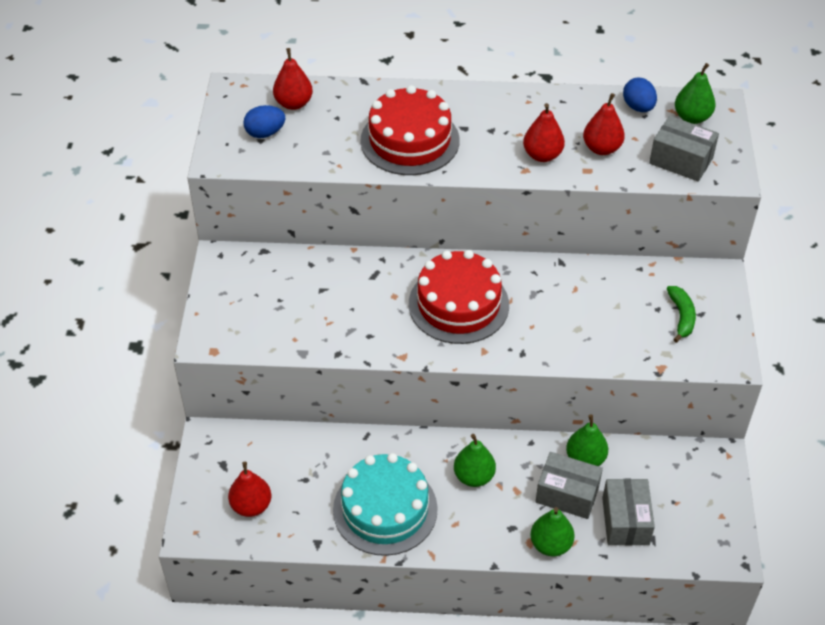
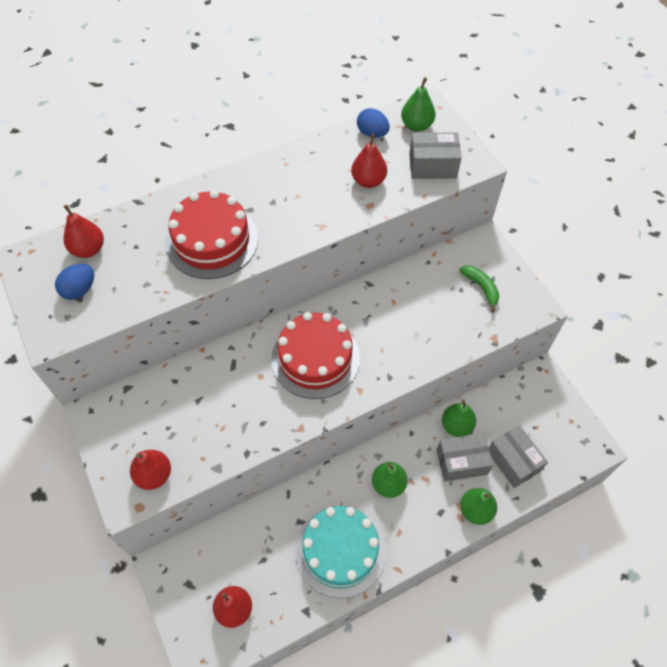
camera: 30 degrees left, 10 degrees up
red pear [523,103,565,162] -> red pear moved to [130,450,171,490]

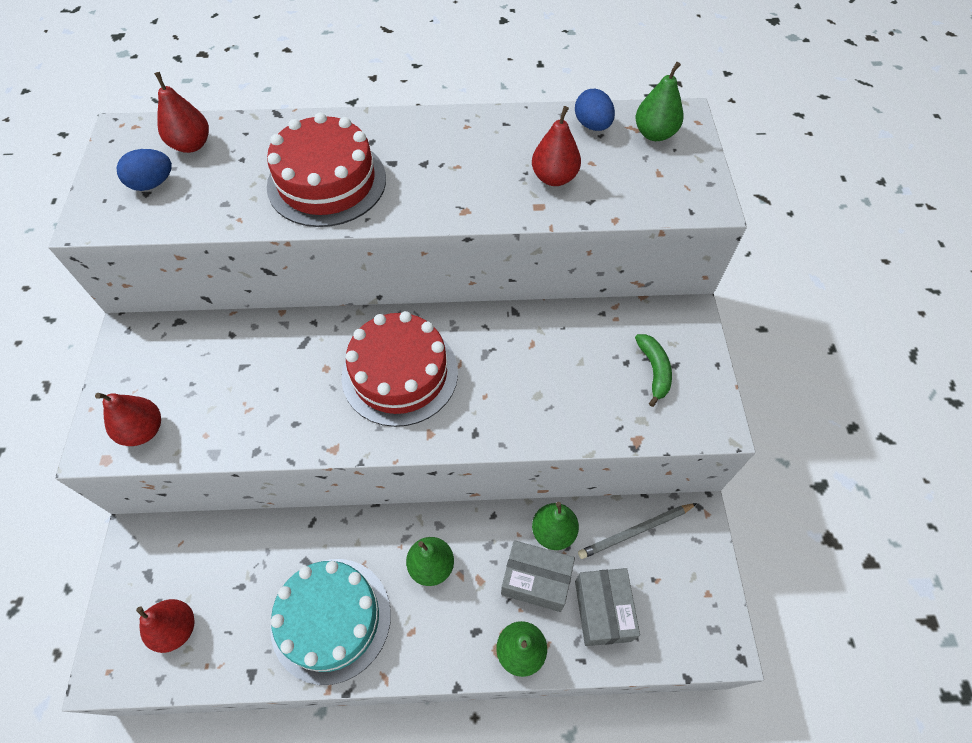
camera: 25 degrees right, 0 degrees up
grey box [409,133,461,179] -> none
none -> grey pencil [578,503,697,559]

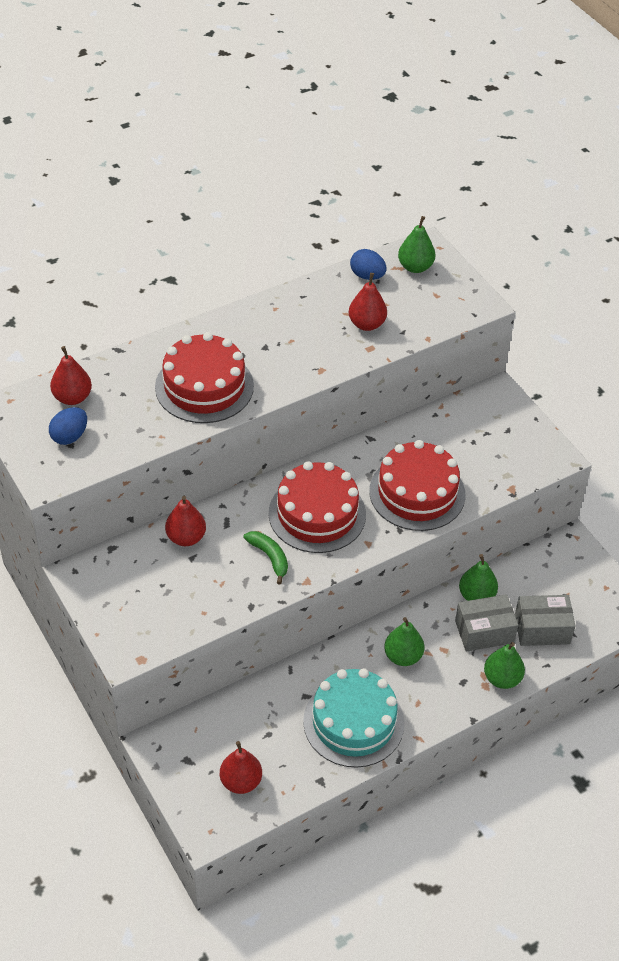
camera: 30 degrees left, 10 degrees down
red pear [95,393,161,446] -> red pear moved to [165,496,206,546]
grey box [575,568,640,646] -> grey box turned 60 degrees counterclockwise [515,595,576,646]
grey pencil [578,503,697,559] -> none
green banana [635,334,672,407] -> green banana moved to [243,531,288,585]
none -> red cake [369,440,466,531]

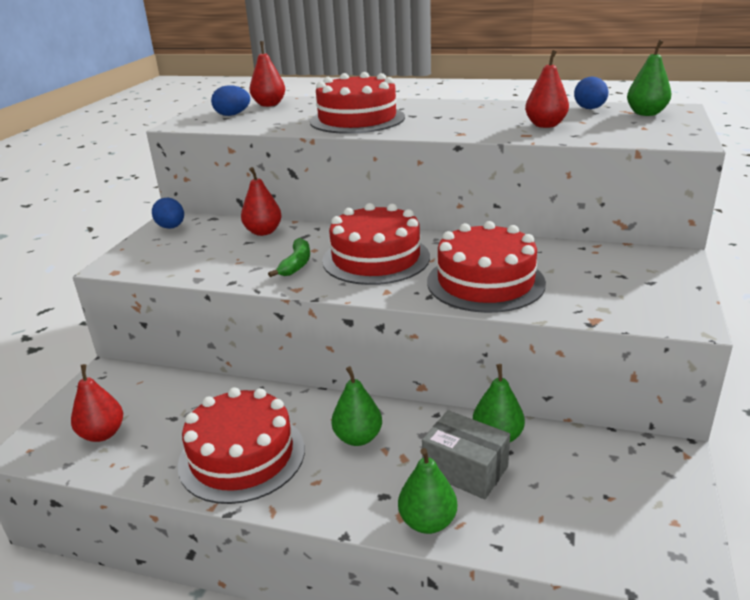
camera: 50 degrees right, 20 degrees down
turquoise cake [303,668,404,768] -> red cake [178,387,305,504]
grey box [515,595,576,646] -> none
none -> blue egg [152,198,184,229]

